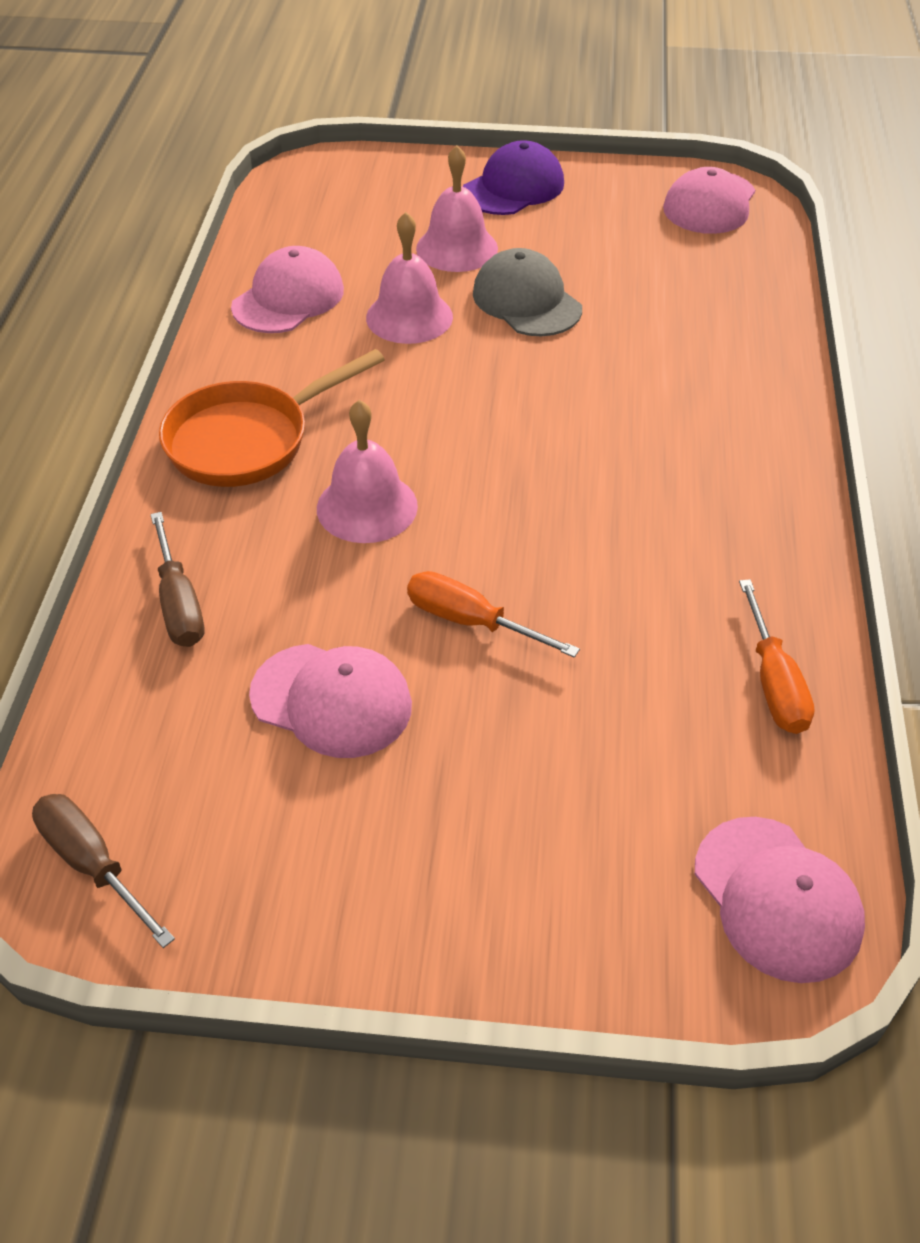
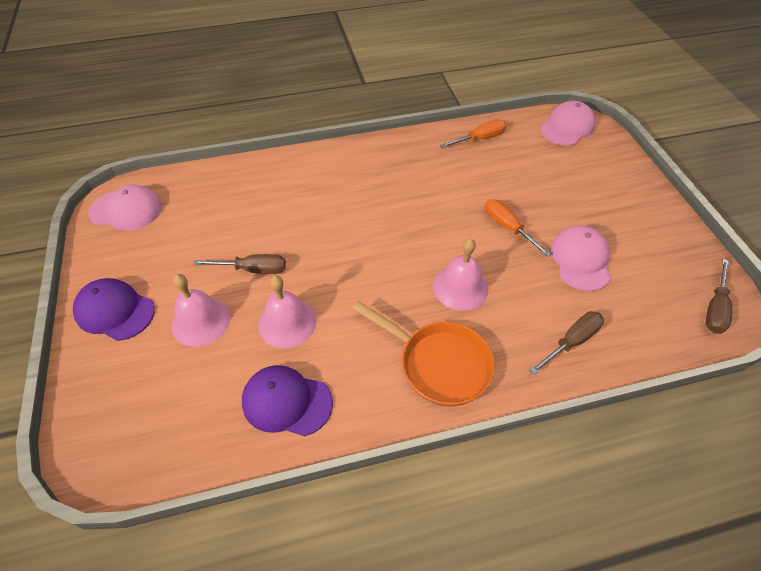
camera: 110 degrees left, 5 degrees up
pink cap [231,246,344,333] -> purple cap [242,365,333,436]
orange screwdriver [407,571,580,658] -> orange screwdriver turned 135 degrees clockwise [485,199,552,257]
grey cap [473,248,582,336] -> brown screwdriver [193,254,286,274]

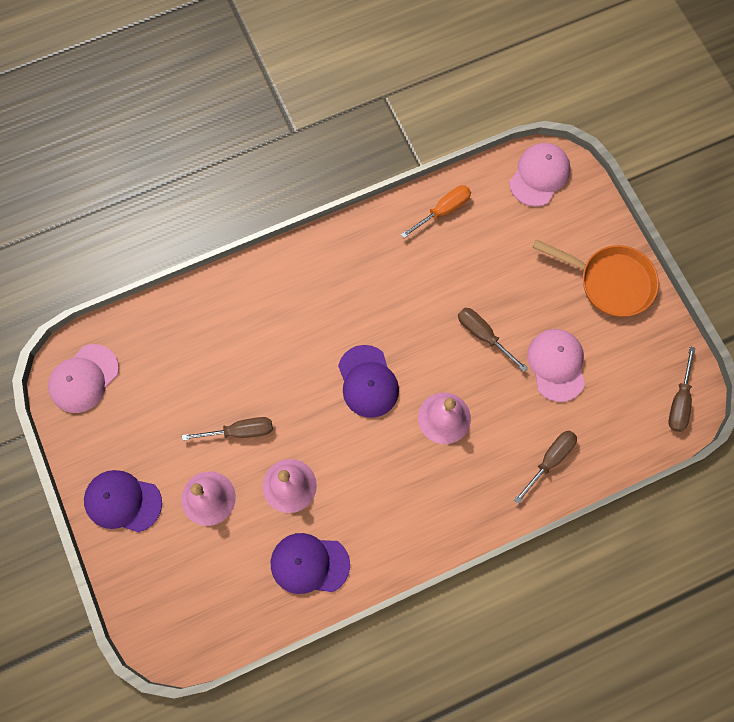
camera: 10 degrees left, 20 degrees up
pink cap [89,185,162,230] -> pink cap turned 135 degrees clockwise [48,344,119,413]
orange pan [352,301,495,406] -> orange pan moved to [533,239,659,317]
orange screwdriver [485,199,552,257] -> brown screwdriver [458,308,528,372]
none -> purple cap [338,345,399,418]

